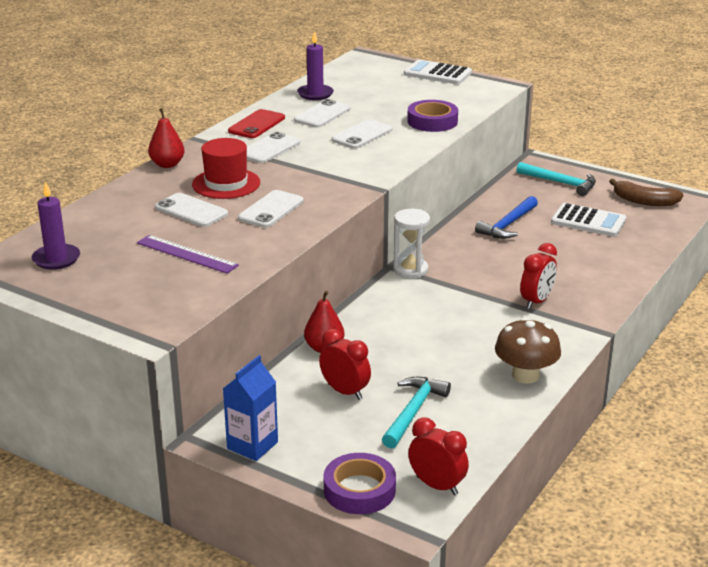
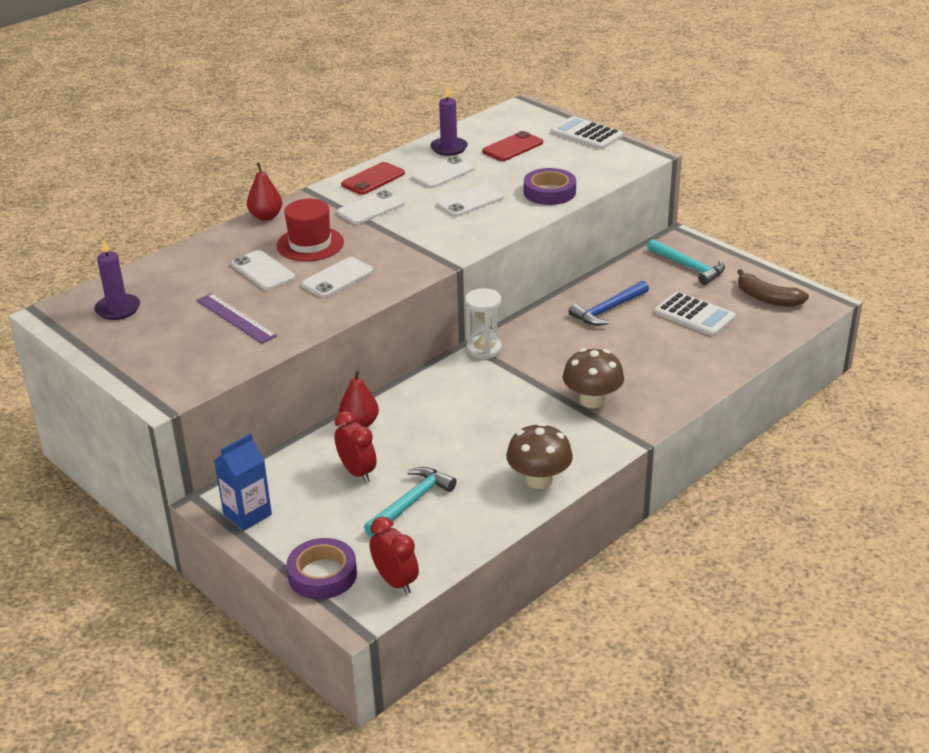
camera: 15 degrees right, 5 degrees up
red clock [520,243,557,309] -> brown mushroom [563,348,624,408]
none -> red phone [482,131,543,161]

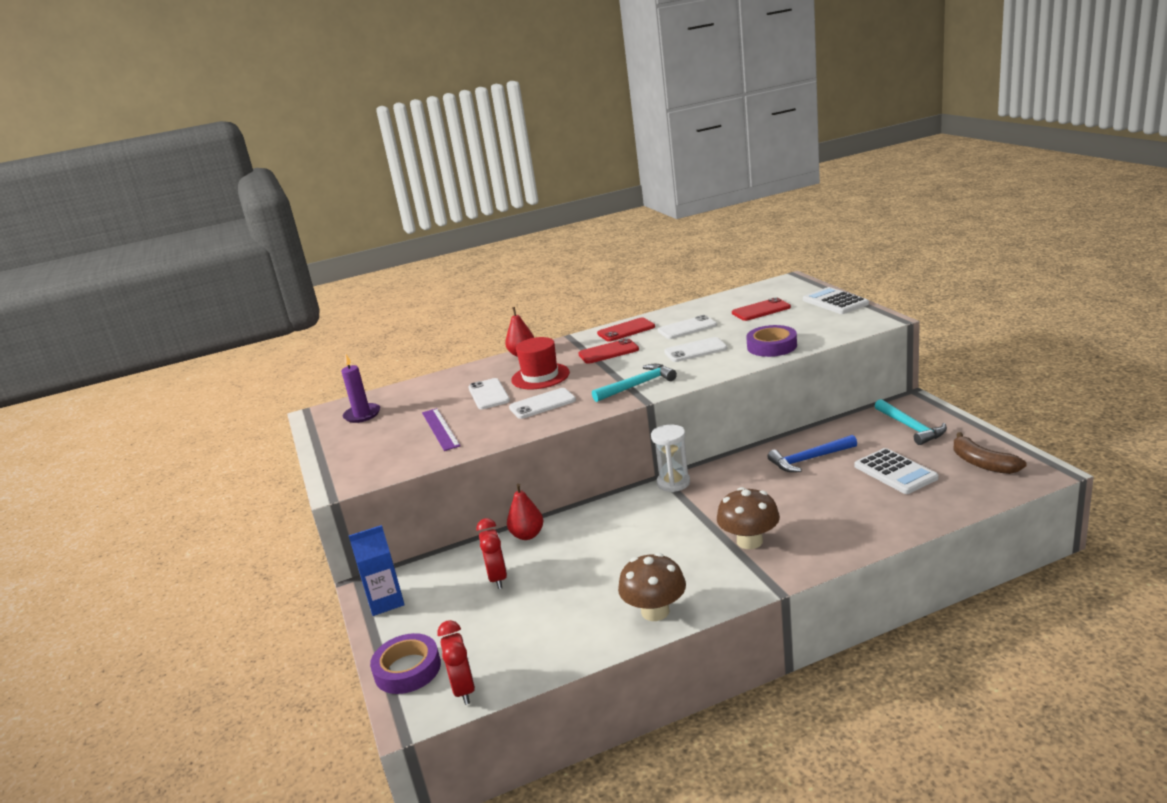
camera: 25 degrees right, 10 degrees down
white phone [337,190,405,224] -> red phone [578,338,639,364]
turquoise hammer [364,467,457,537] -> turquoise hammer moved to [592,364,677,402]
purple candle [430,86,468,156] -> none

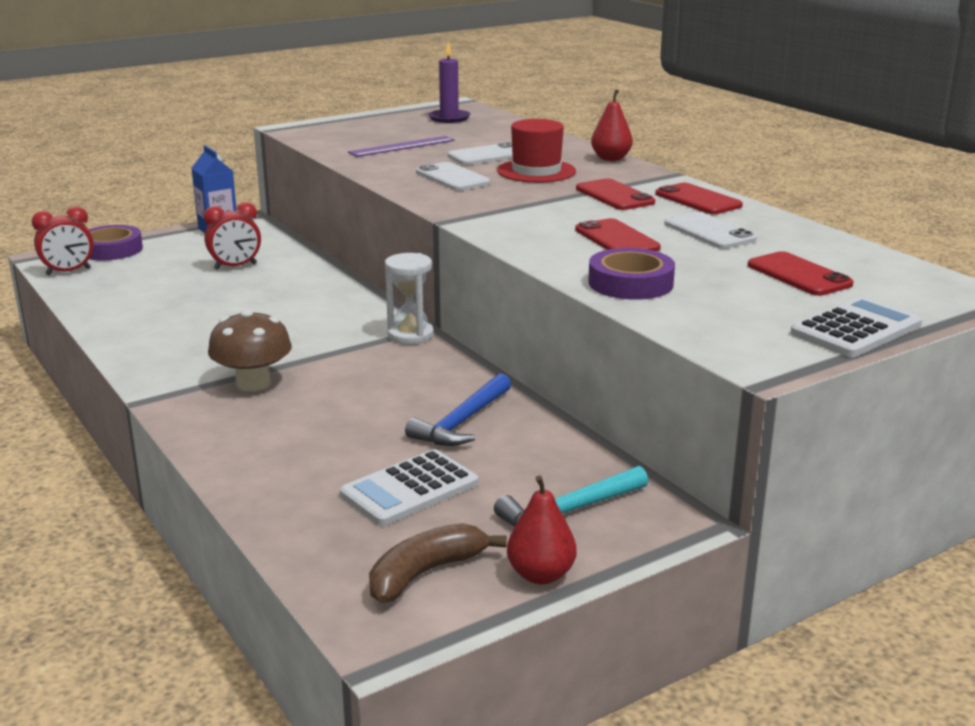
camera: 75 degrees right, 0 degrees up
red pear [507,484,544,540] -> red pear moved to [507,475,577,584]
turquoise hammer [592,364,677,402] -> none
brown mushroom [618,553,686,621] -> none
white phone [664,337,728,362] -> red phone [575,218,661,251]
blue hammer [767,435,857,472] -> blue hammer turned 120 degrees counterclockwise [405,373,511,446]

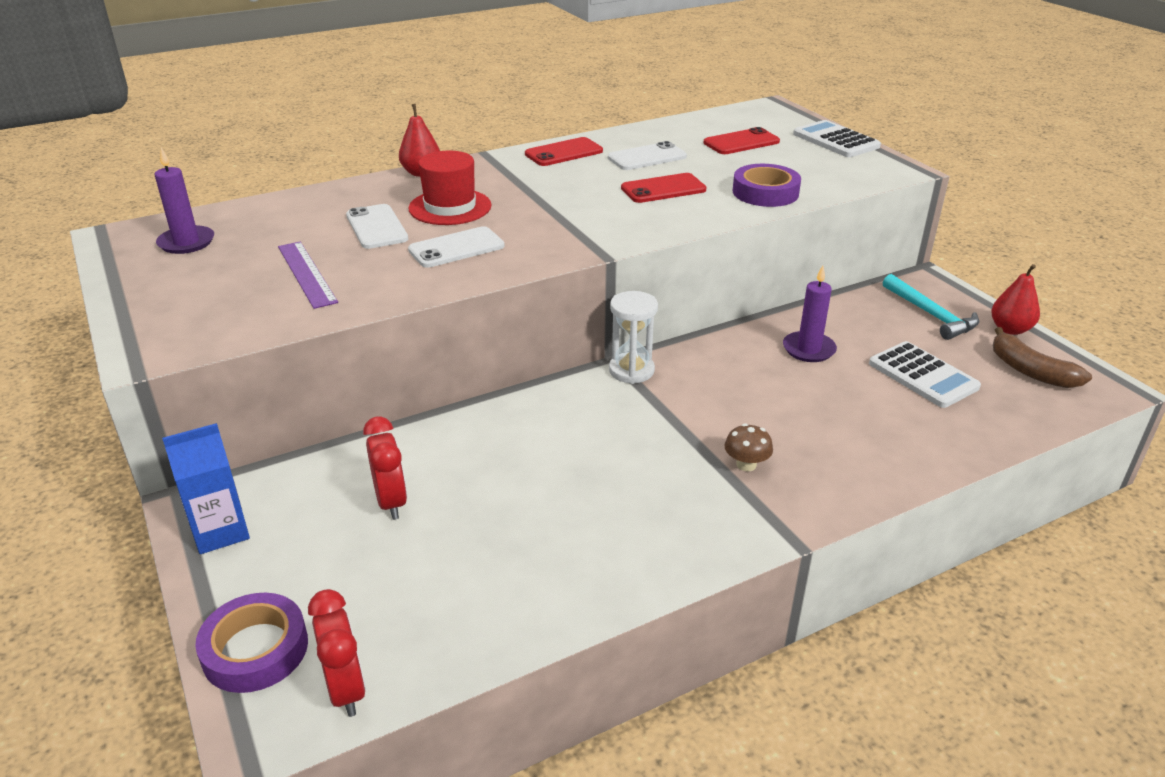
camera: 85 degrees left, 10 degrees up
brown mushroom [208,309,292,391] -> brown mushroom [724,423,773,471], size x0.56
blue hammer [405,373,511,446] -> purple candle [783,266,837,362]
red phone [576,178,655,210] -> none

